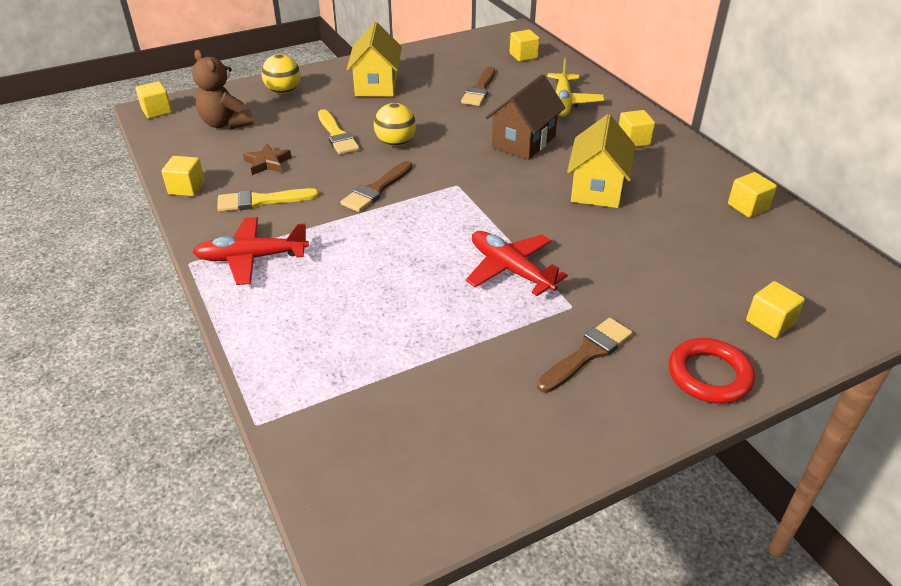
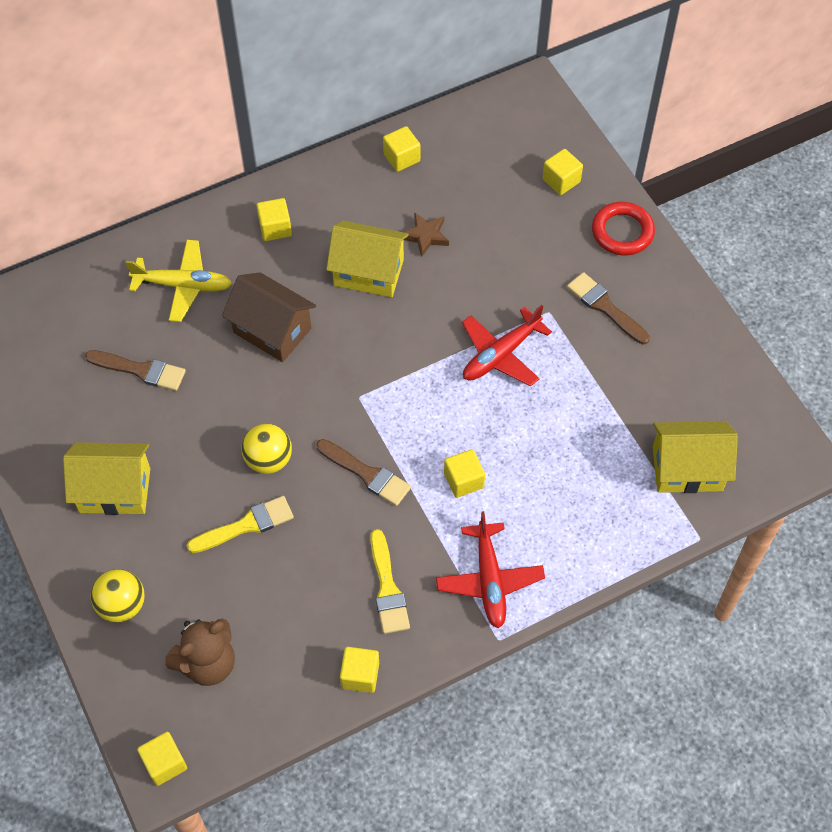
camera: 90 degrees left, 20 degrees up
brown star [243,144,291,175] -> brown star moved to [404,212,449,257]
yellow cube [510,30,540,62] -> yellow cube moved to [444,449,485,498]
none -> yellow house [653,421,738,493]

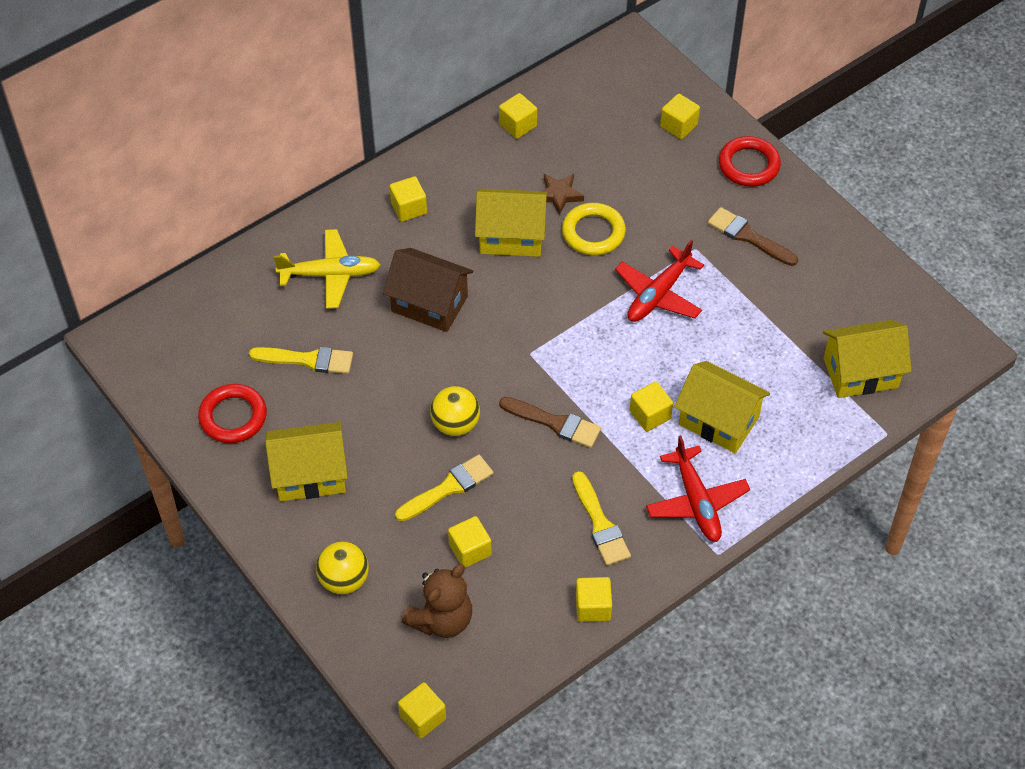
camera: 10 degrees left, 5 degrees down
brown brush [85,350,186,391] -> yellow brush [249,347,353,374]
none -> red ring [198,384,267,443]
none -> yellow cube [448,516,492,568]
none -> yellow ring [562,203,626,256]
none -> yellow house [674,361,770,453]

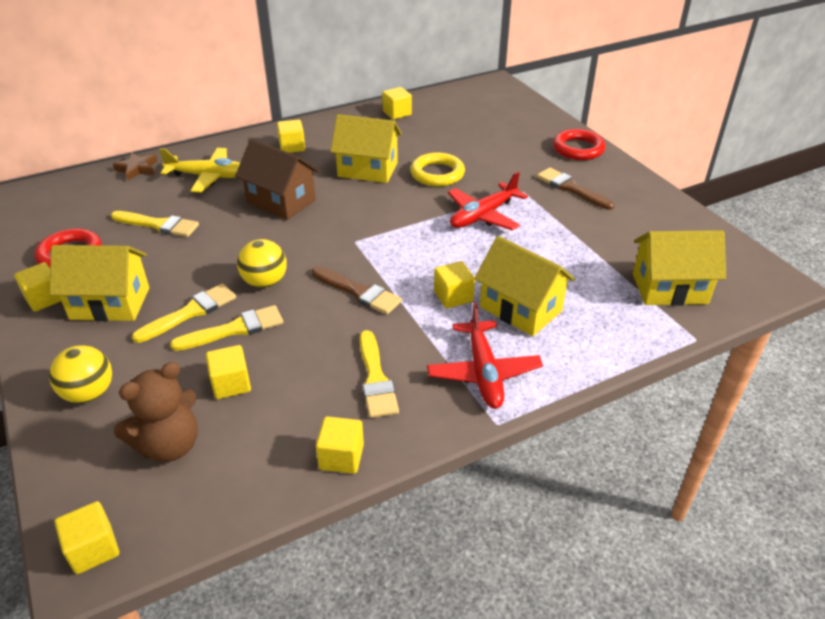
camera: 10 degrees right, 15 degrees down
brown star [543,174,584,215] -> brown star moved to [113,153,157,180]
yellow cube [660,94,700,139] -> yellow cube moved to [14,262,61,312]
none -> yellow brush [132,283,236,343]

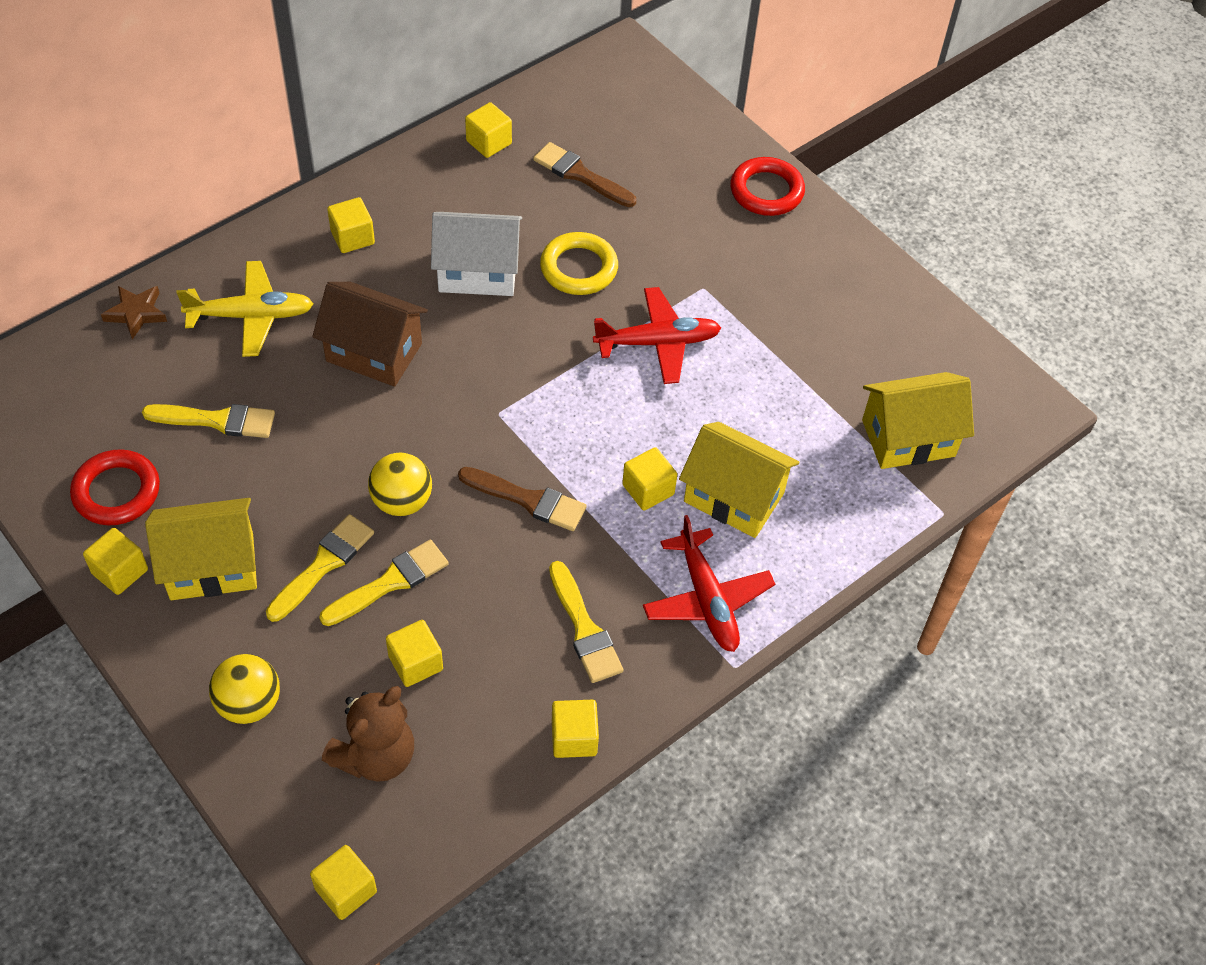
camera: 15 degrees left, 15 degrees up
yellow house [330,114,402,183] -> white house [431,212,522,296]
red plane [448,172,528,230] -> red plane turned 135 degrees counterclockwise [593,287,721,384]
brown brush [537,167,614,210] -> brown brush moved to [533,142,636,207]

